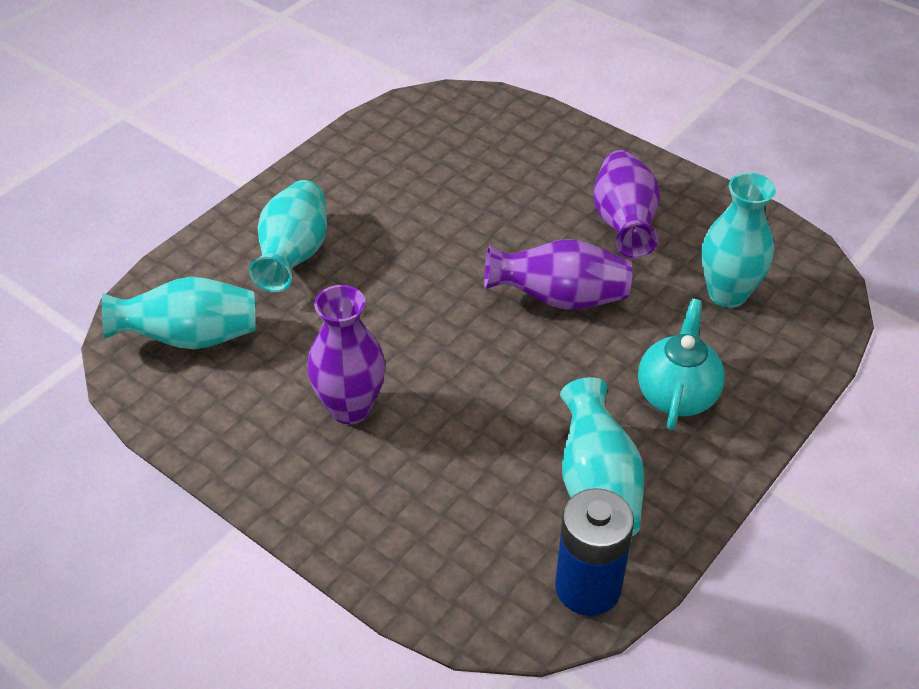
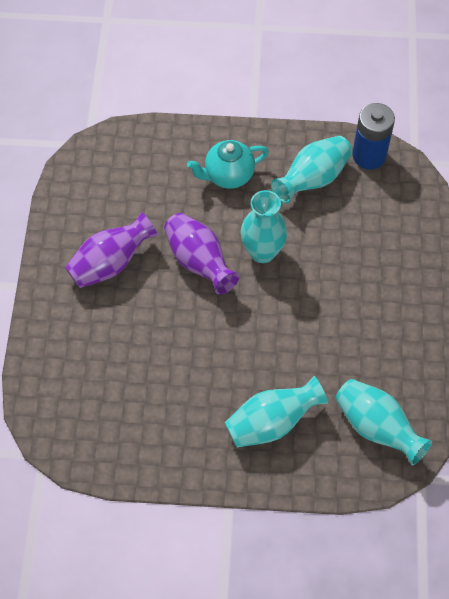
camera: 125 degrees left, 15 degrees up
purple vase [307,285,385,424] -> none
turquoise vase [701,173,776,308] -> turquoise vase moved to [240,190,287,263]

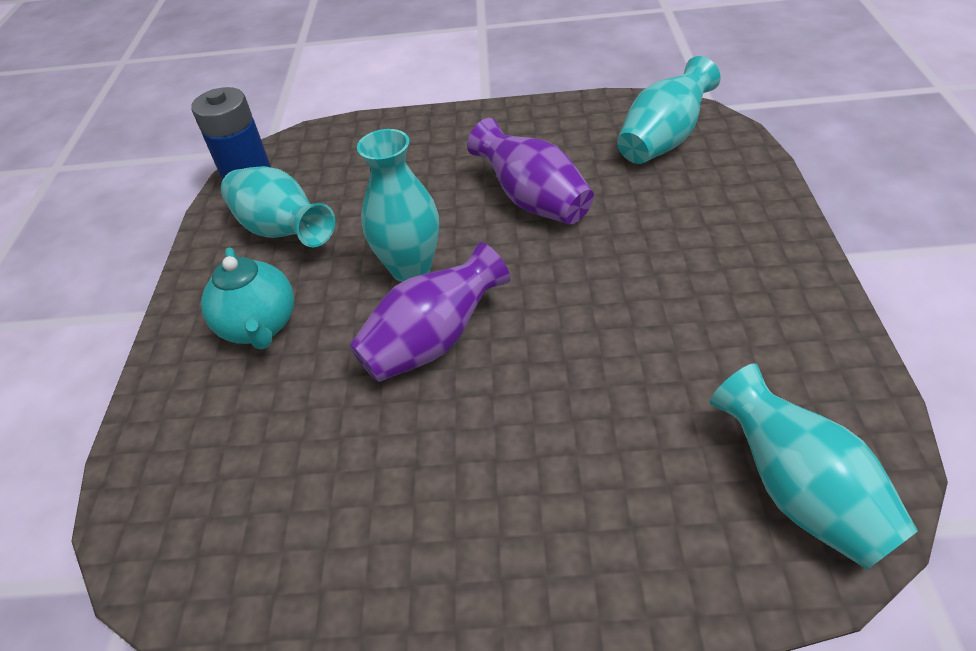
camera: 90 degrees left, 15 degrees down
purple vase [65,212,158,288] -> purple vase moved to [467,118,594,224]
turquoise vase [225,376,328,448] -> turquoise vase moved to [710,363,918,570]

